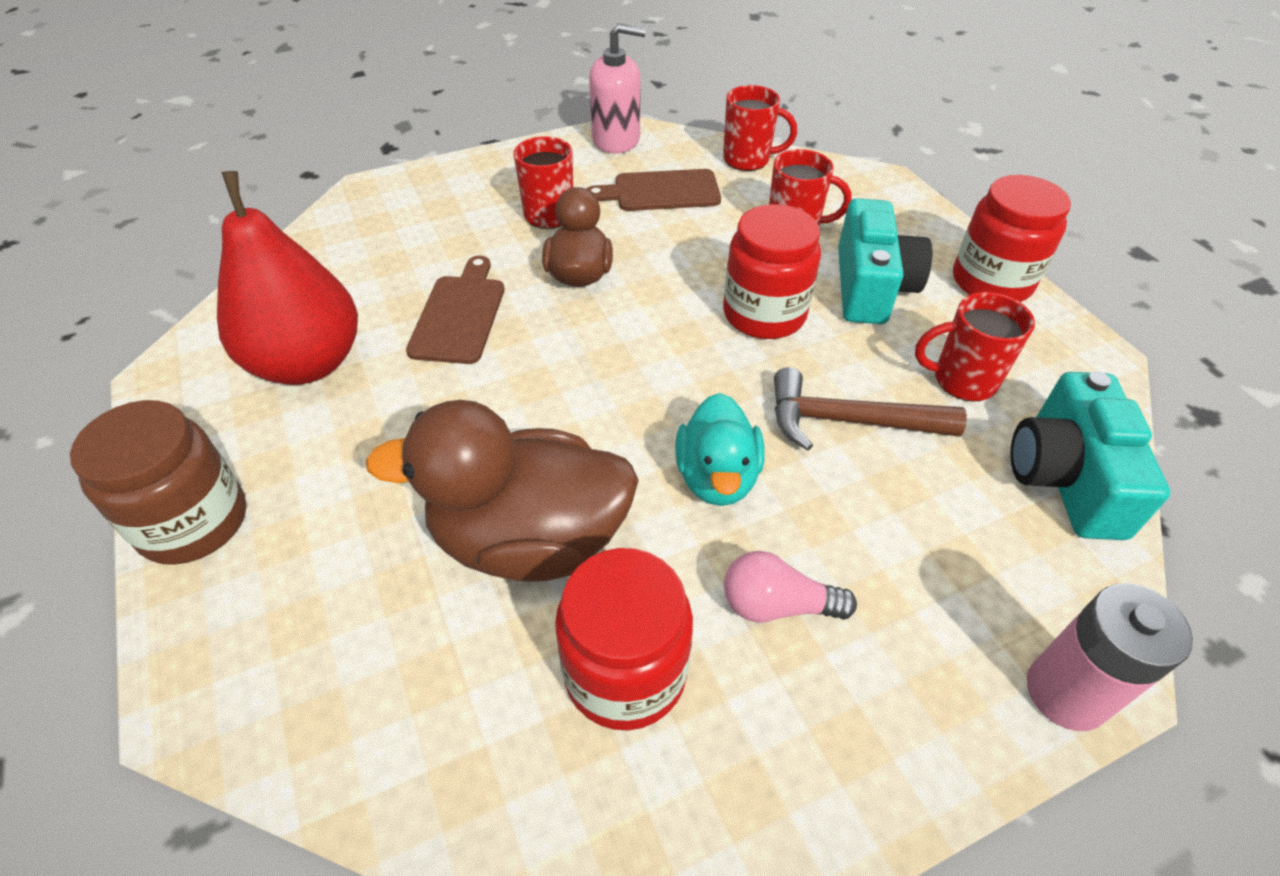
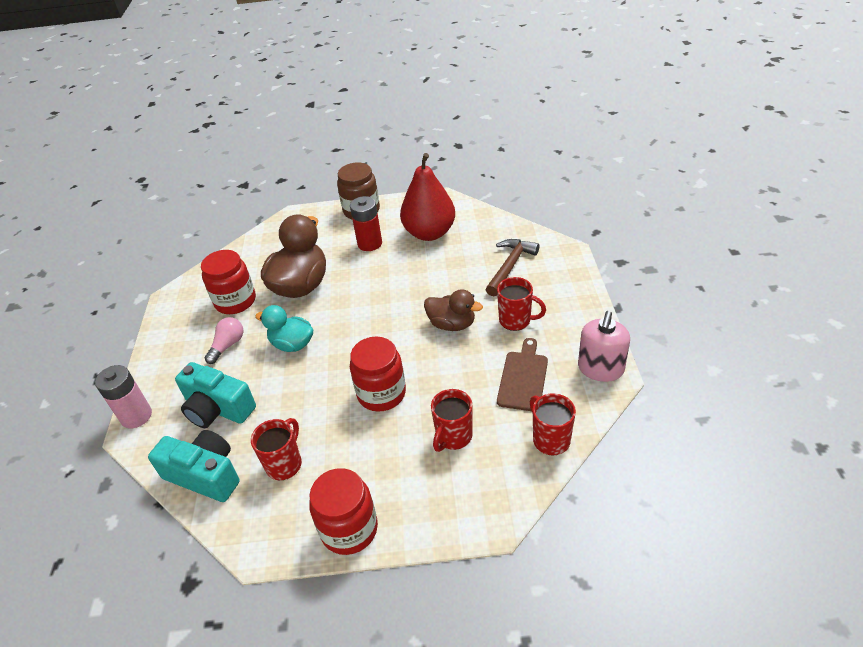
camera: 115 degrees right, 5 degrees down
brown cutting board [406,256,504,364] -> none
red mug [723,85,797,171] -> red mug turned 120 degrees clockwise [530,393,576,456]
brown hammer [774,367,967,451] -> brown hammer moved to [485,239,539,296]
turquoise camera [838,198,932,324] -> turquoise camera moved to [175,362,256,428]
none -> red battery [350,196,382,251]

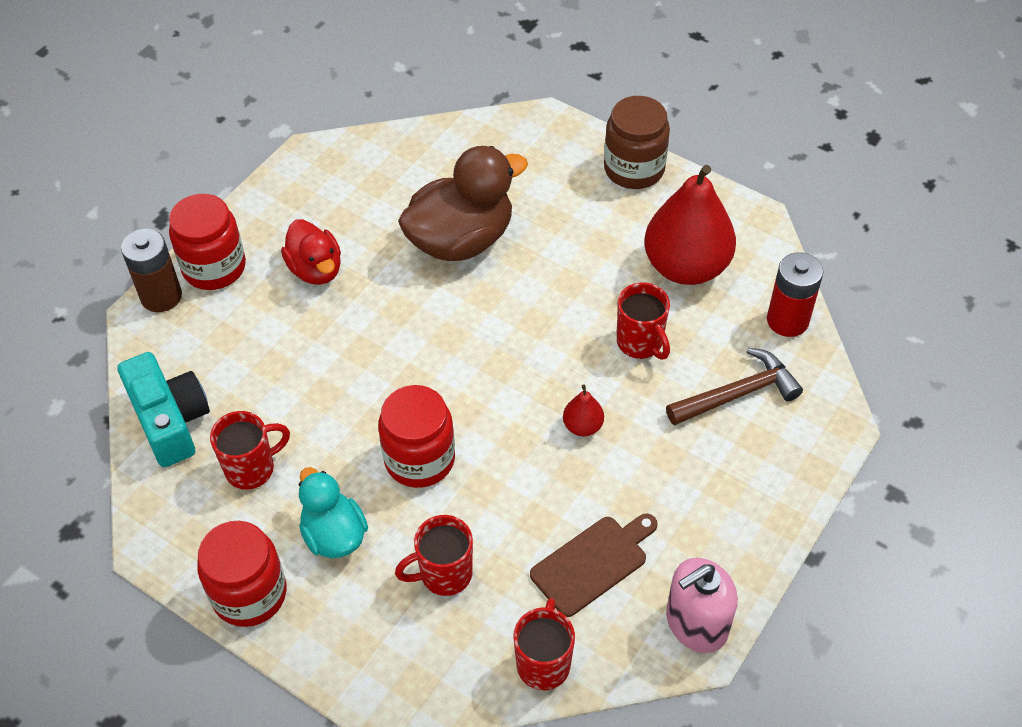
camera: 35 degrees right, 10 degrees up
pink battery [95,365,152,428] -> brown battery [121,229,182,312]
turquoise camera [175,362,256,428] -> none
red jar [201,250,256,314] -> red jar moved to [169,194,246,290]
pink light bulb [205,317,243,364] -> red duck [281,219,341,285]
turquoise duck [255,305,313,352] -> turquoise duck moved to [299,467,368,558]
red battery [350,196,382,251] -> red battery moved to [767,252,823,337]
brown duck [424,289,483,331] -> red pear [563,384,604,436]
red mug [497,277,546,331] -> red mug moved to [617,283,670,360]

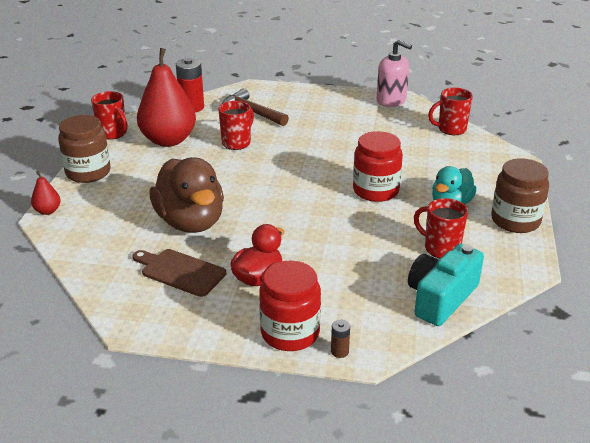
camera: 115 degrees left, 20 degrees down
brown battery [121,229,182,312] -> brown battery [331,320,350,358], size x0.47
red jar [197,521,287,627] -> brown jar [491,158,549,233]
red mug [395,515,473,596] -> red mug moved to [91,91,127,140]
brown duck [398,146,528,261] -> brown duck turned 150 degrees counterclockwise [150,157,224,233]
brown cutting board [530,513,658,617] -> brown cutting board moved to [132,249,226,297]
red pear [563,384,604,436] -> red pear moved to [31,171,61,215]

